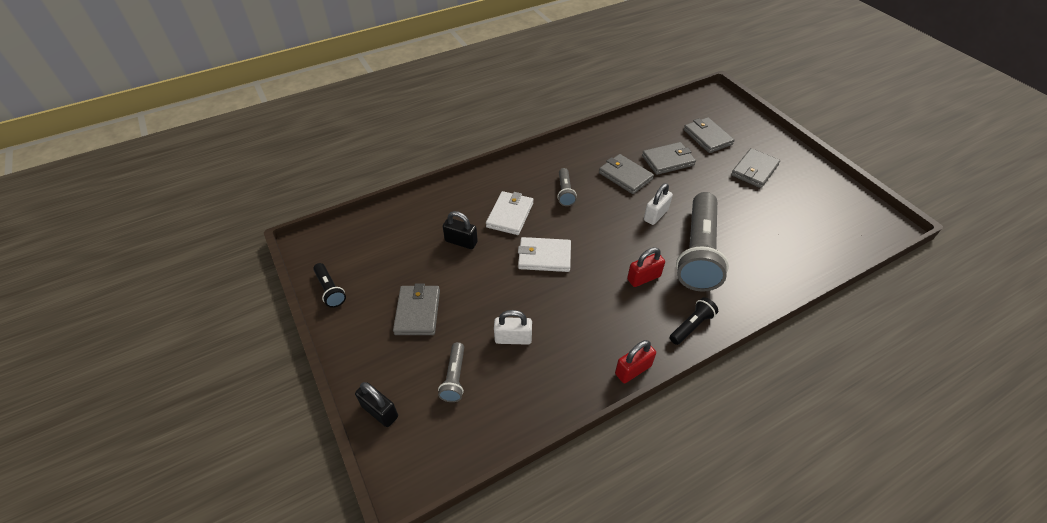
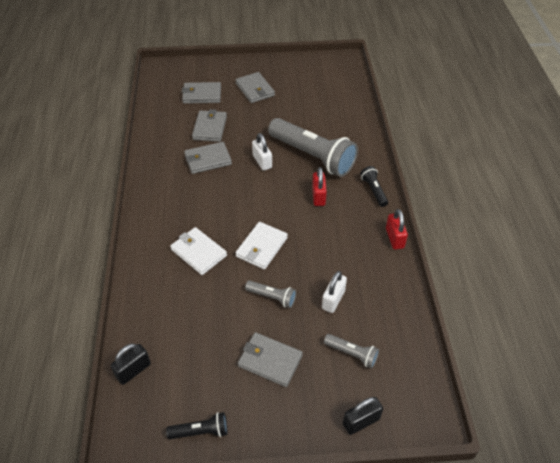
camera: 65 degrees left, 0 degrees up
black padlock [443,211,478,249] -> black padlock moved to [111,343,151,385]
grey flashlight [557,168,577,206] -> grey flashlight moved to [245,280,296,308]

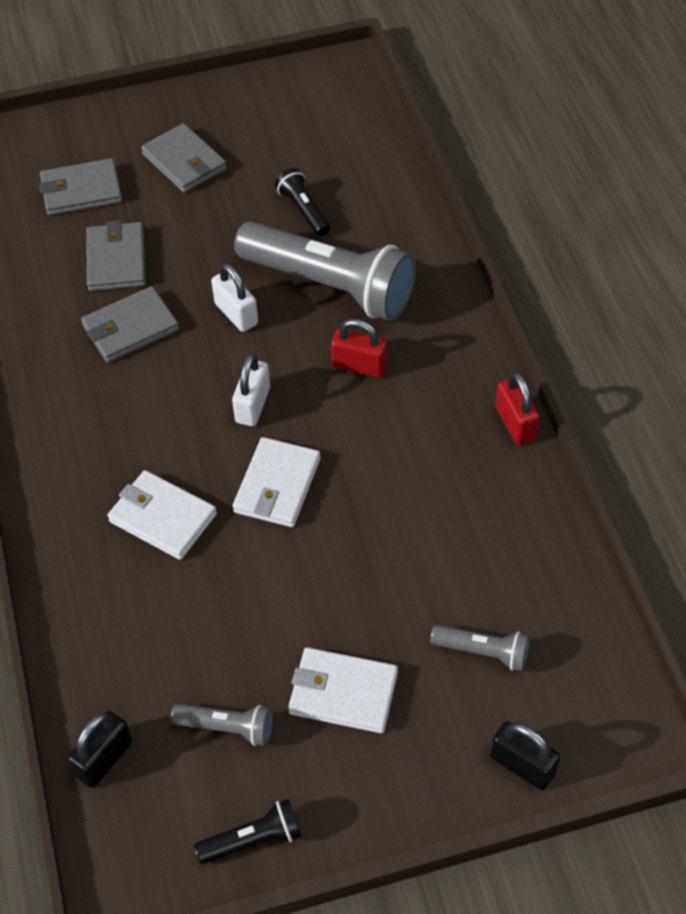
camera: 10 degrees left, 5 degrees up
grey wallet [238,332,303,387] -> white wallet [288,647,398,733]
grey flashlight [245,280,296,308] -> grey flashlight moved to [171,704,273,746]
red padlock [312,167,327,206] -> red padlock turned 60 degrees counterclockwise [331,319,387,378]
white padlock [322,271,347,313] -> white padlock moved to [232,353,270,426]
black padlock [343,397,383,435] -> black padlock turned 75 degrees clockwise [490,721,560,790]
black flashlight [360,166,388,207] -> black flashlight moved to [275,168,330,236]

